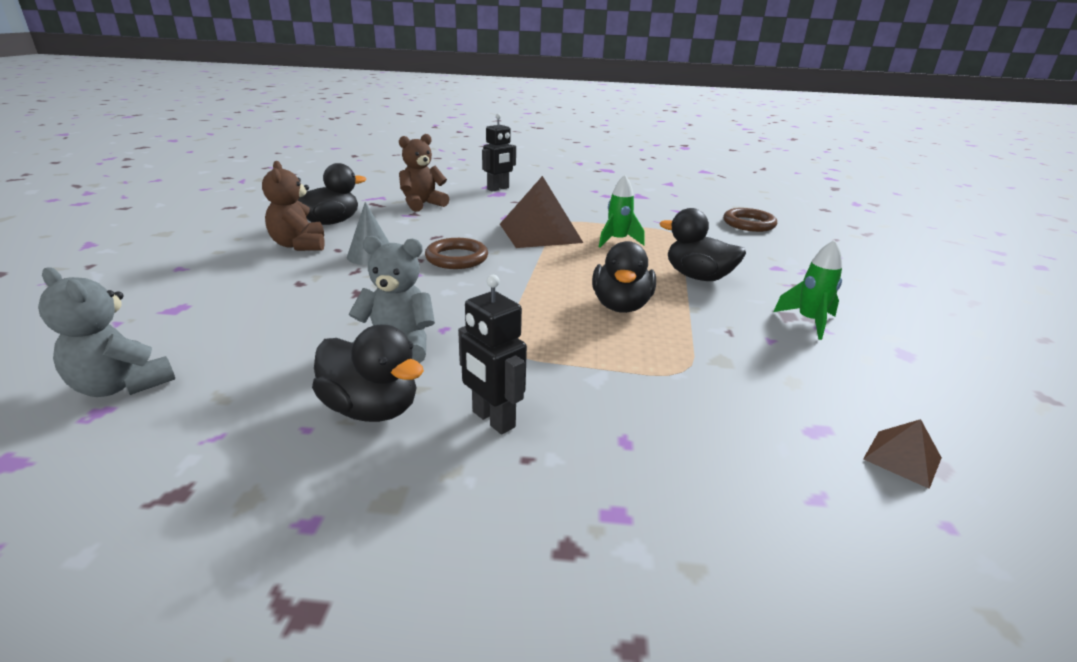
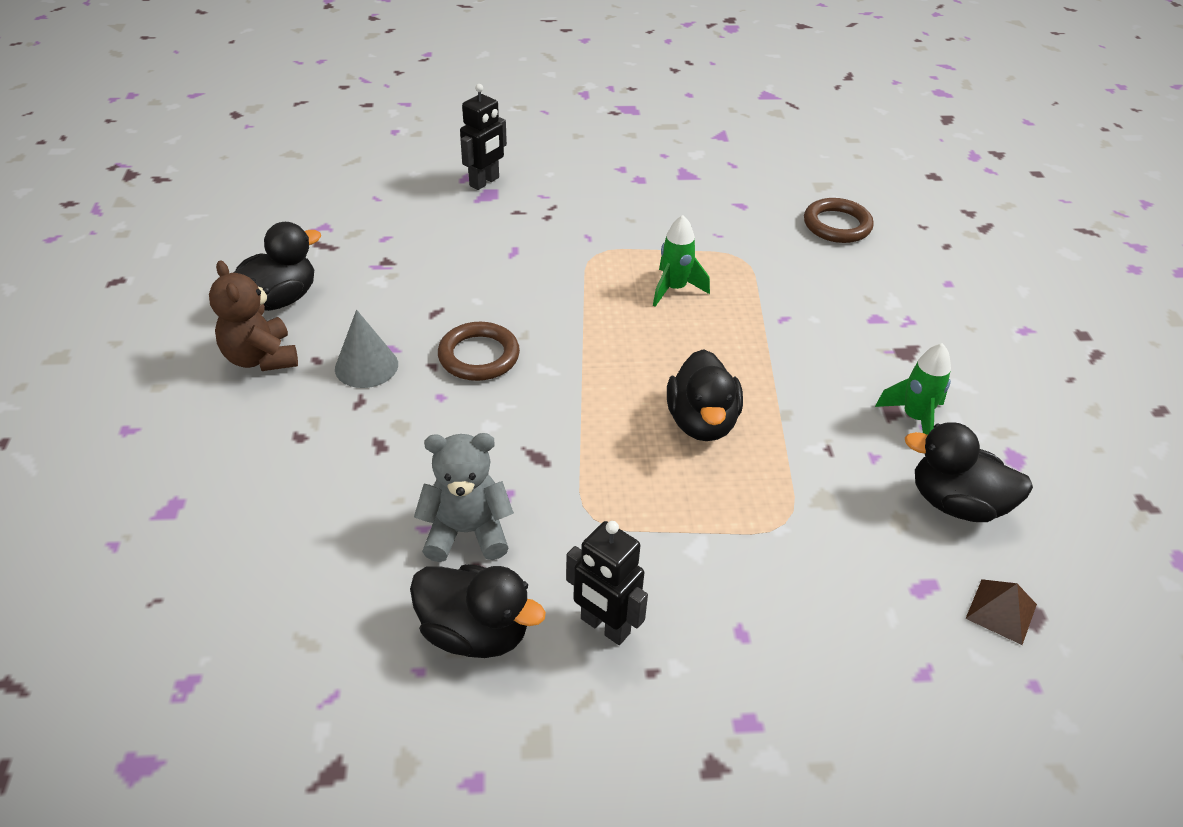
camera: 10 degrees left, 15 degrees up
grey teddy bear [38,267,175,397] -> none
brown teddy bear [399,134,449,212] -> none
brown pyramid [500,176,583,248] -> none
black duck [660,208,746,281] -> black duck moved to [905,422,1033,522]

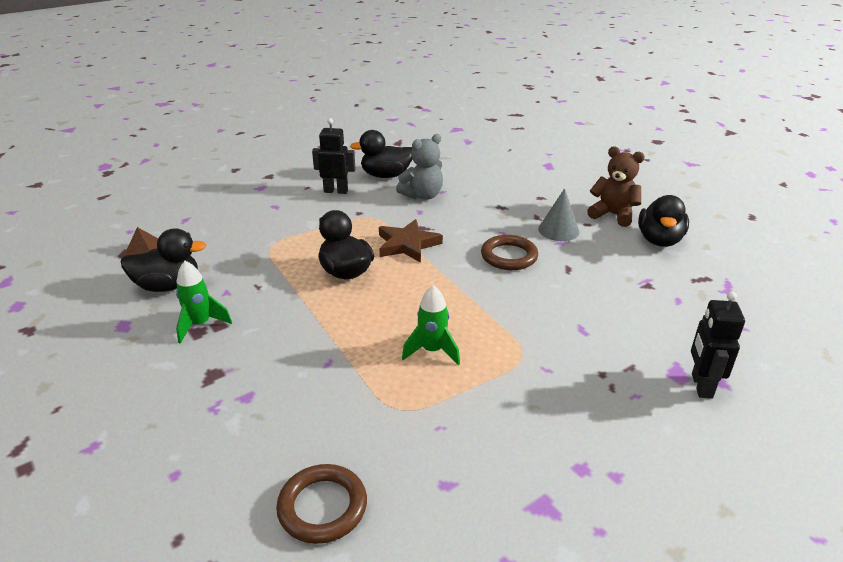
camera: 150 degrees right, 10 degrees down
none -> brown star [379,219,443,263]

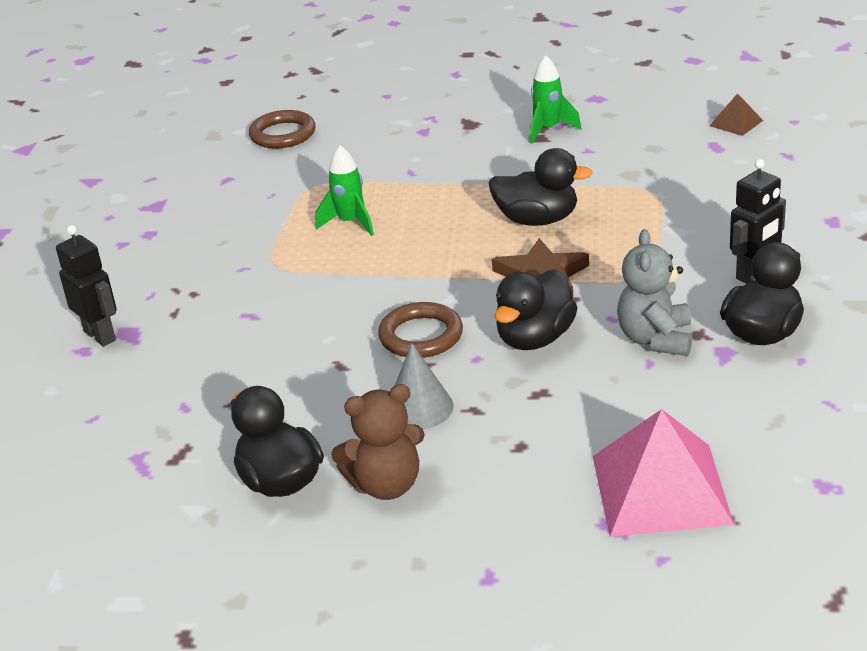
camera: 135 degrees right, 0 degrees up
black duck [120,228,207,292] -> black duck moved to [494,270,578,350]
none -> pink pyramid [593,409,734,537]

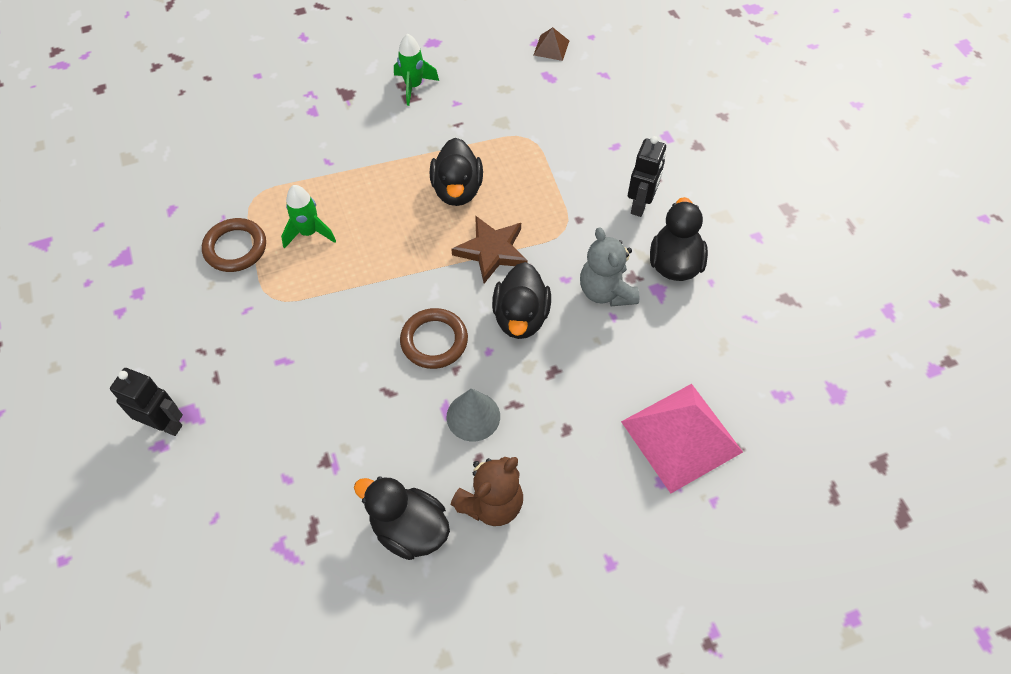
camera: 30 degrees left, 25 degrees up
brown ring [249,110,316,149] -> brown ring moved to [202,218,266,272]
black duck [489,148,593,226] -> black duck turned 105 degrees clockwise [430,138,483,206]

